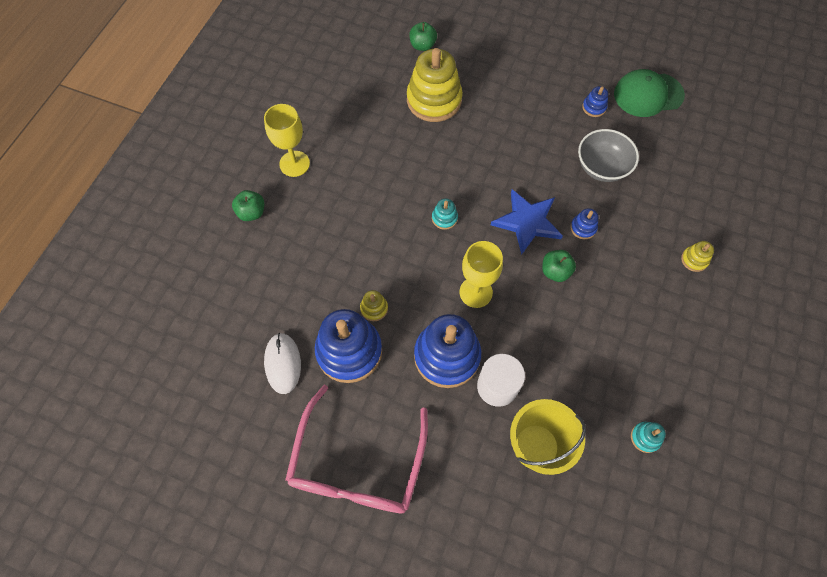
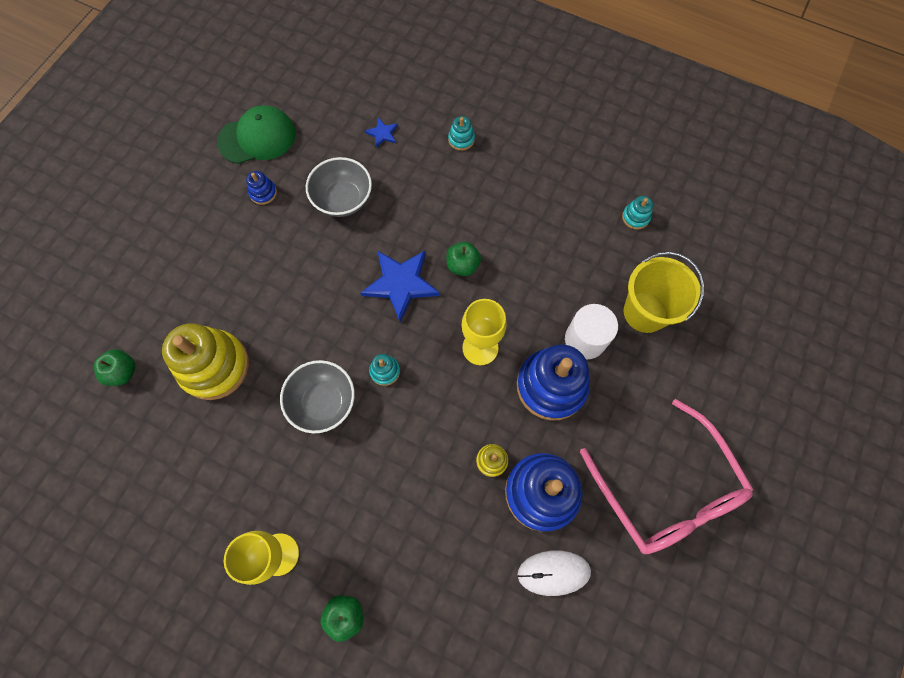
camera: 85 degrees left, 5 degrees up
pink glasses [285,385,428,513] -> pink glasses turned 45 degrees clockwise [580,399,753,554]
blue stacking toy [570,208,598,239] -> none
green cap [614,69,685,117] -> green cap turned 105 degrees counterclockwise [217,105,296,164]
yellow stacking toy [681,241,714,272] -> turquoise stacking toy [448,116,475,151]
none -> grey bowl [280,360,355,433]
none -> blue star [365,117,398,148]

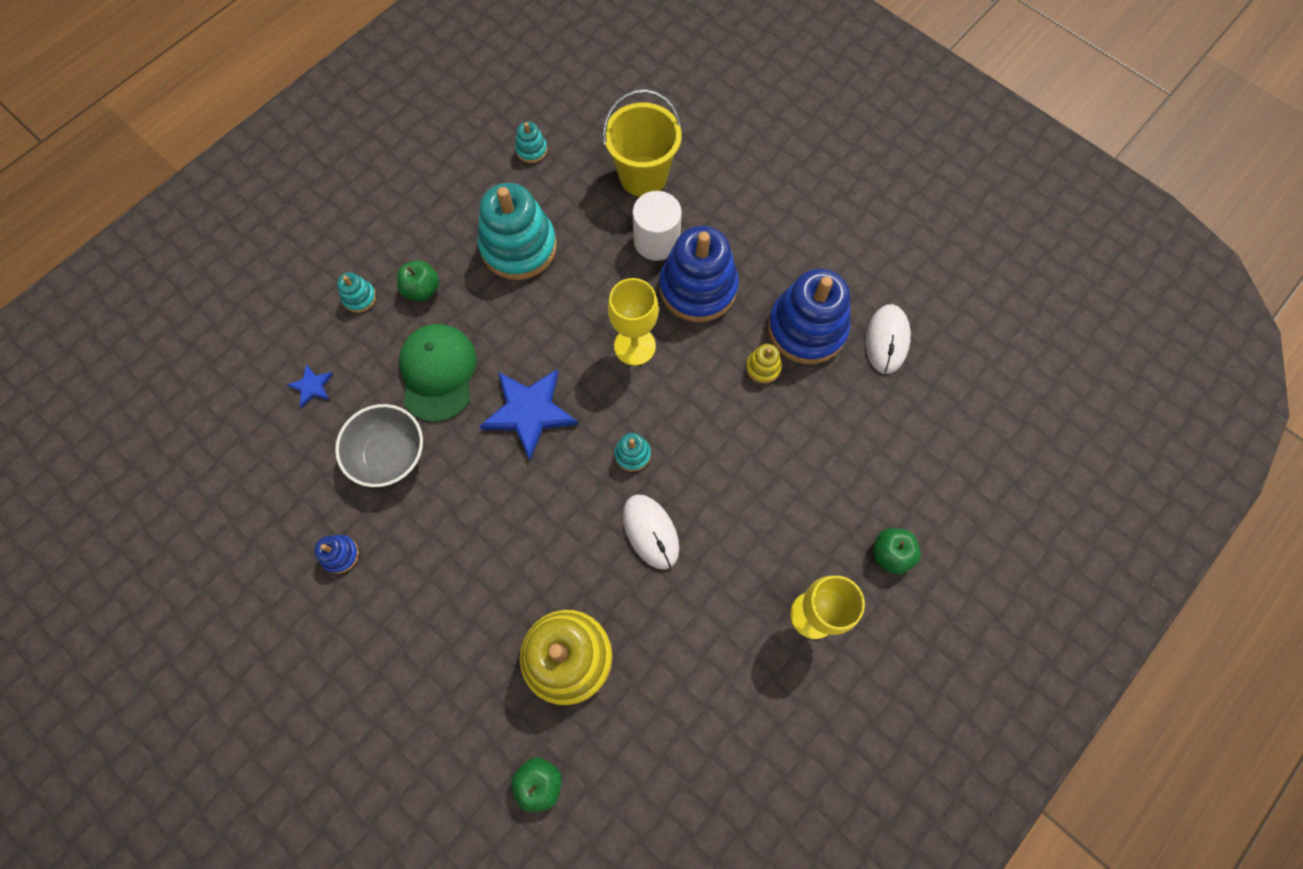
camera: 75 degrees left, 0 degrees up
green cap [217,105,296,164] -> green cap moved to [399,324,477,422]
grey bowl [280,360,355,433] -> white mouse [623,494,679,569]
green apple [446,242,481,276] -> green apple moved to [397,260,439,301]
pink glasses [580,399,753,554] -> none
none -> turquoise stacking toy [477,183,557,280]

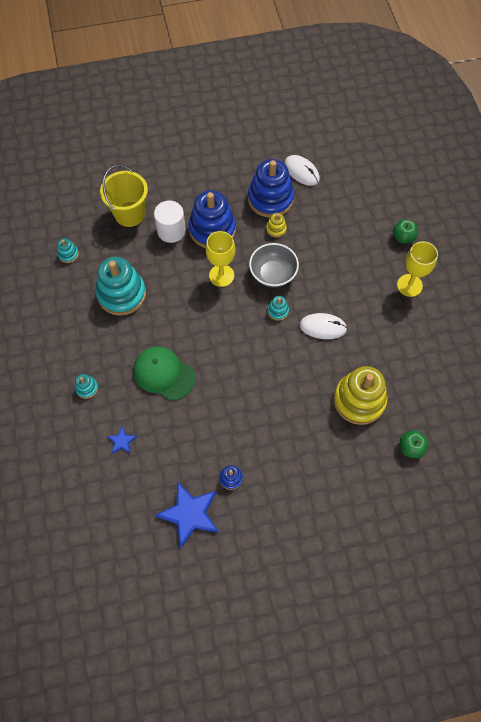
camera: 55 degrees left, 5 degrees down
grey bowl [335,404,423,487] -> grey bowl moved to [249,243,299,288]
green apple [397,260,439,301] -> none
blue star [479,369,578,460] -> blue star moved to [155,481,219,548]

